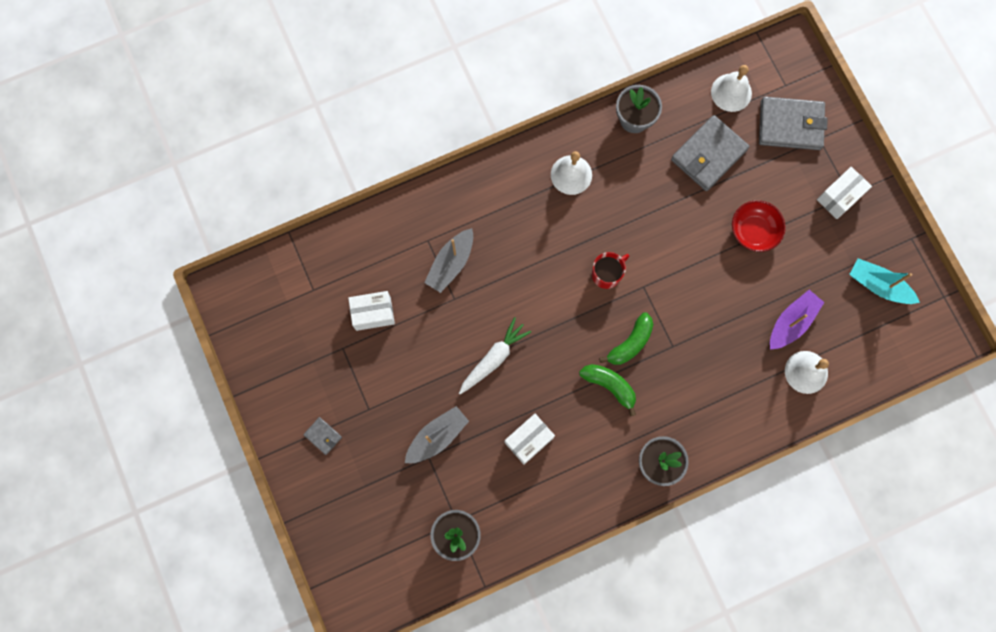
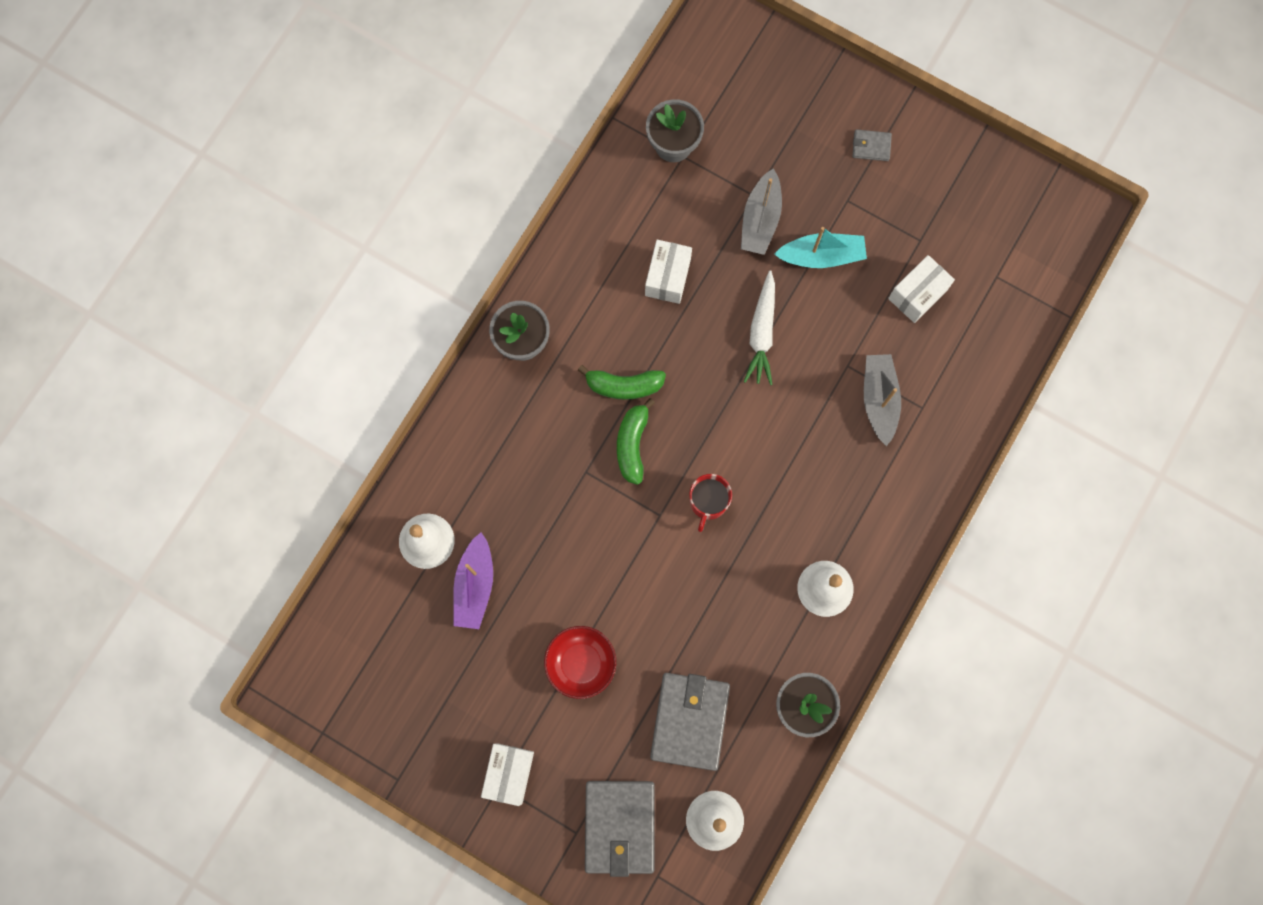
camera: 145 degrees right, 0 degrees up
grey wallet [759,97,828,150] -> grey wallet turned 60 degrees counterclockwise [585,781,655,877]
turquoise boat [849,258,920,304] -> turquoise boat moved to [774,227,867,268]

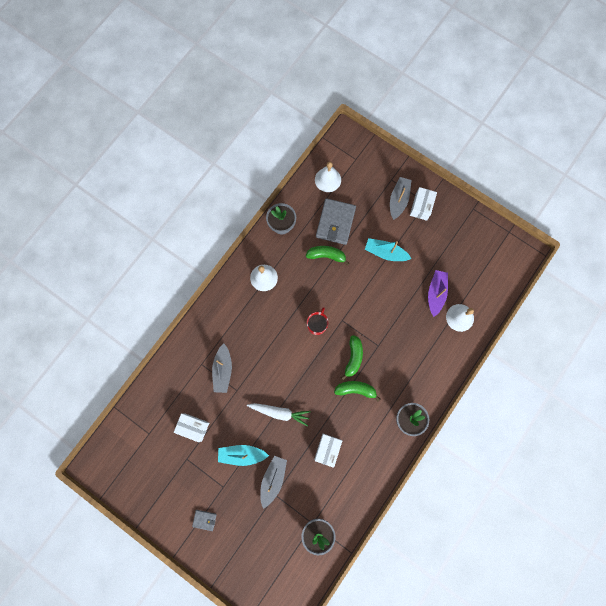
camera: 175 degrees left, 0 degrees up
red bowl [544,626,616,699] -> turquoise boat [365,238,412,261]
grey wallet [585,781,655,877] -> none
white carrot [744,270,775,385] -> white carrot turned 90 degrees clockwise [247,403,311,426]
white box [888,255,955,323] -> white box turned 60 degrees clockwise [174,413,209,442]
none -> green banana [306,246,350,266]
none -> grey boat [390,177,411,220]

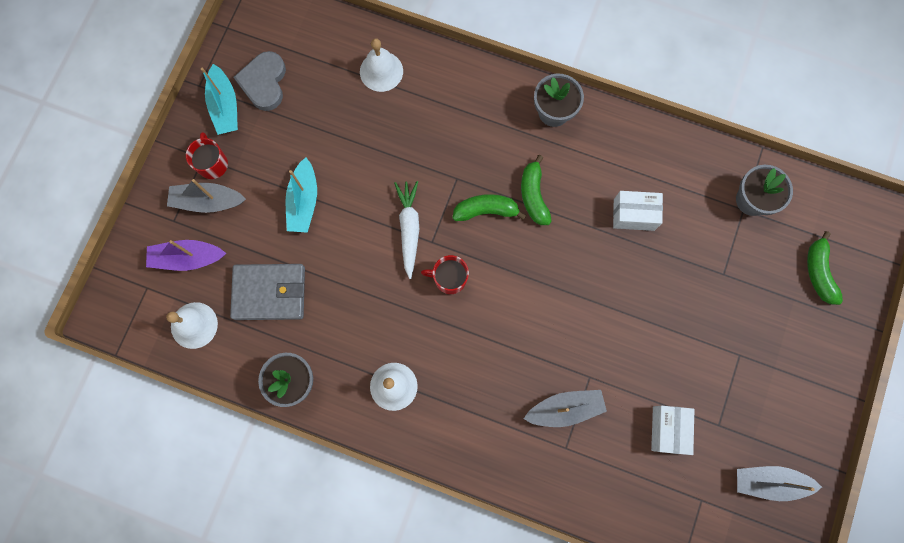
camera: 105 degrees left, 0 degrees up
grey wallet [192,510,217,531] -> none
turquoise boat [218,445,269,466] -> turquoise boat moved to [201,64,238,135]
white carrot [247,403,311,426] -> white carrot moved to [394,181,419,279]
grey boat [260,456,287,509] -> grey boat moved to [737,466,822,501]
green banana [306,246,350,266] -> green banana moved to [807,231,843,305]
white box [410,187,437,221] -> red mug [186,132,228,179]
purple boat [428,270,448,317] -> purple boat moved to [146,240,226,271]
none -> grey heart [234,51,286,111]

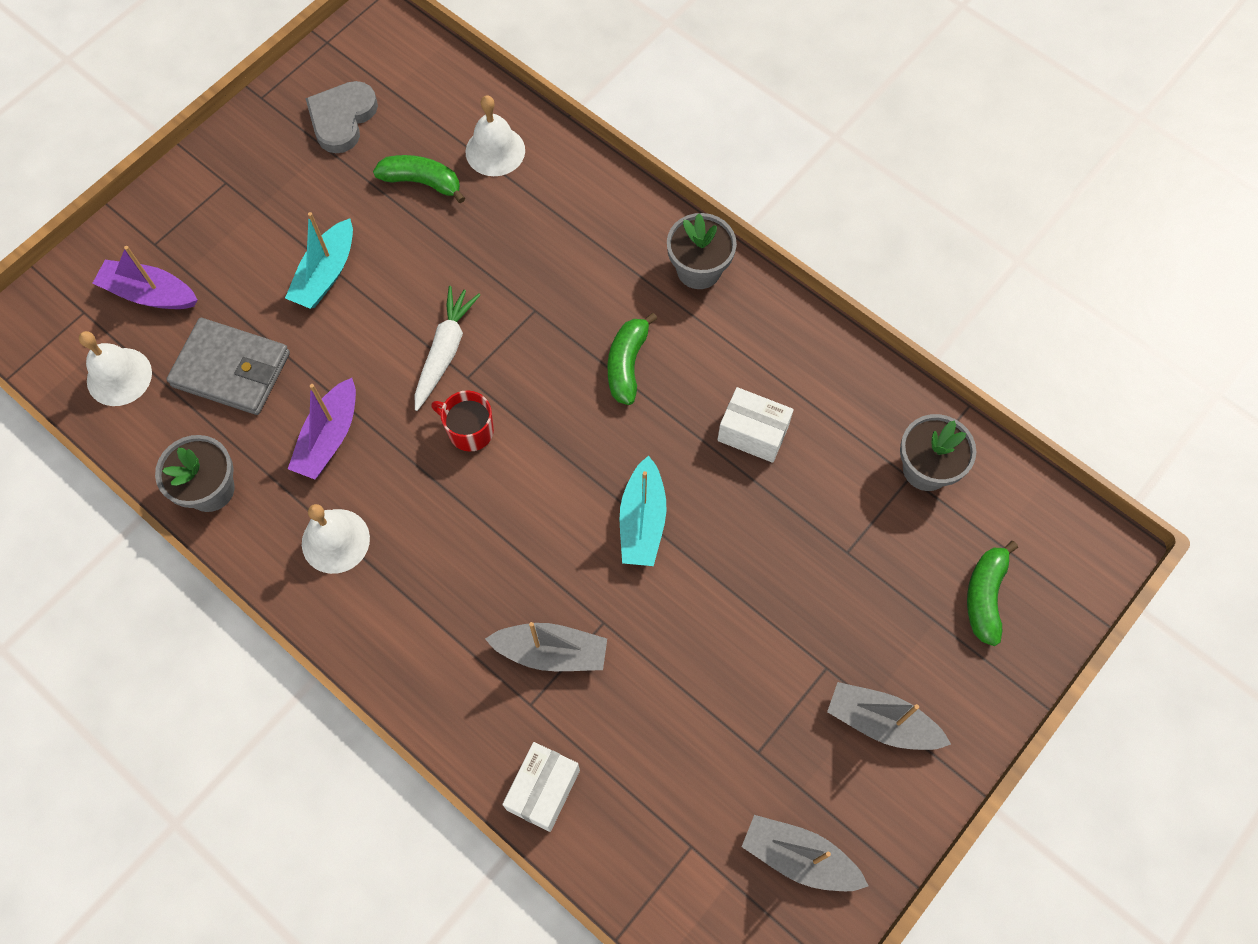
camera: 20 degrees right, 10 degrees down
grey boat [167,179,246,213] -> grey boat moved to [827,682,951,750]
red mug [186,132,228,179] -> none
turquoise boat [201,64,238,135] -> turquoise boat moved to [620,455,666,566]
green banana [453,194,527,221] -> green banana moved to [373,155,465,203]
white box [651,406,694,455] -> white box moved to [502,742,580,832]
none -> purple boat [288,378,356,479]

